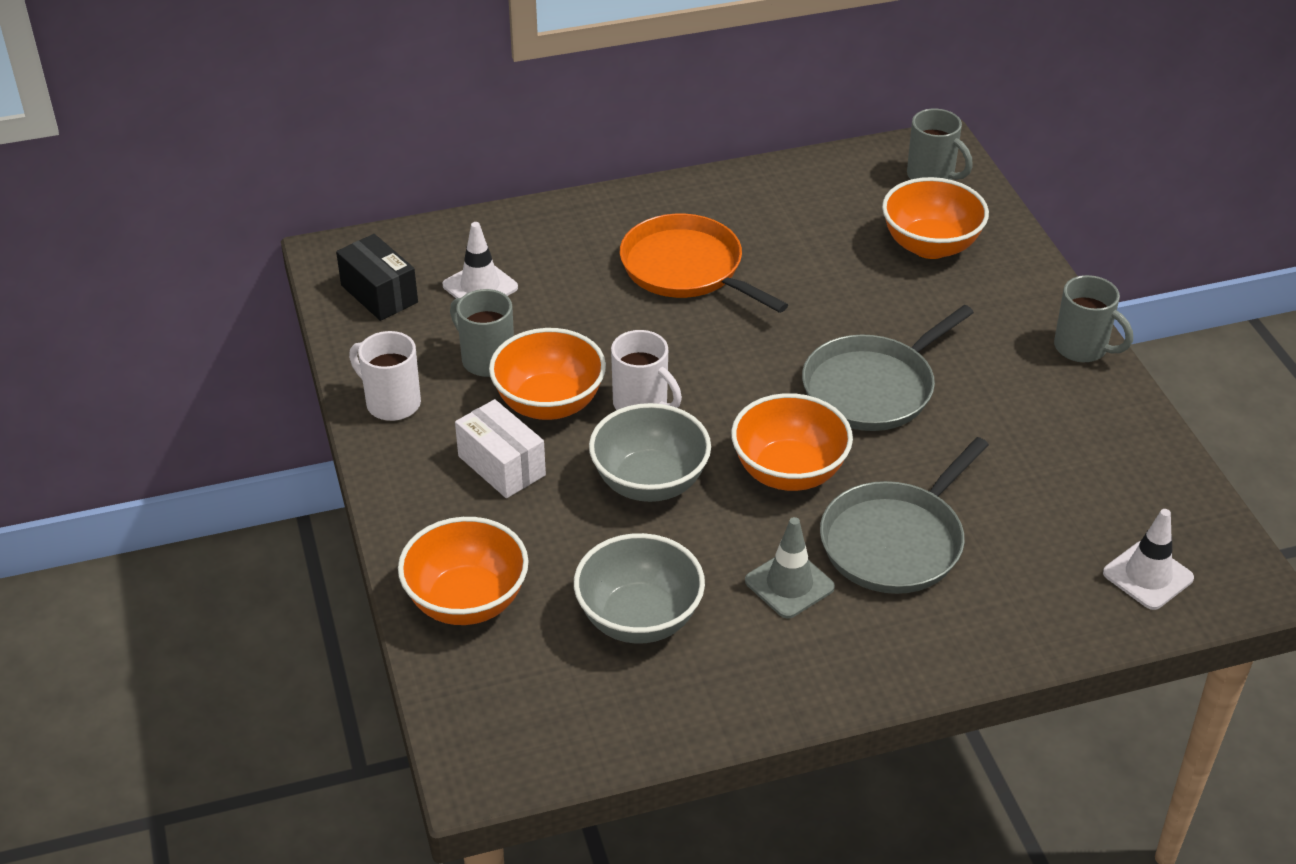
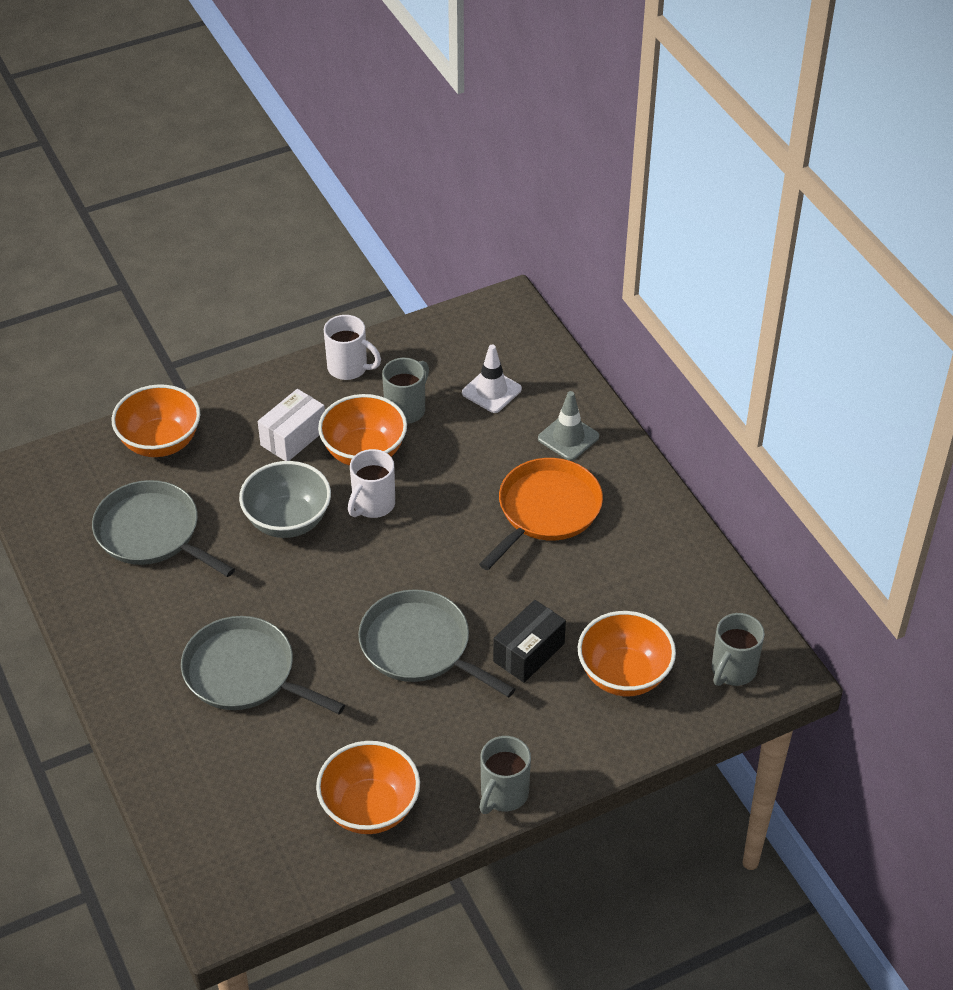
camera: 80 degrees right, 5 degrees up
black box [336,234,418,321] -> black box moved to [493,600,566,683]
white mug [349,331,421,421] -> white mug turned 90 degrees clockwise [324,315,381,380]
grey bowl [574,533,705,644] -> grey pan [92,480,235,577]
orange bowl [731,393,853,491] -> orange bowl moved to [316,741,420,834]
grey traffic cone [745,517,835,619] -> grey traffic cone moved to [538,391,599,461]
white traffic cone [1103,509,1194,610] -> none

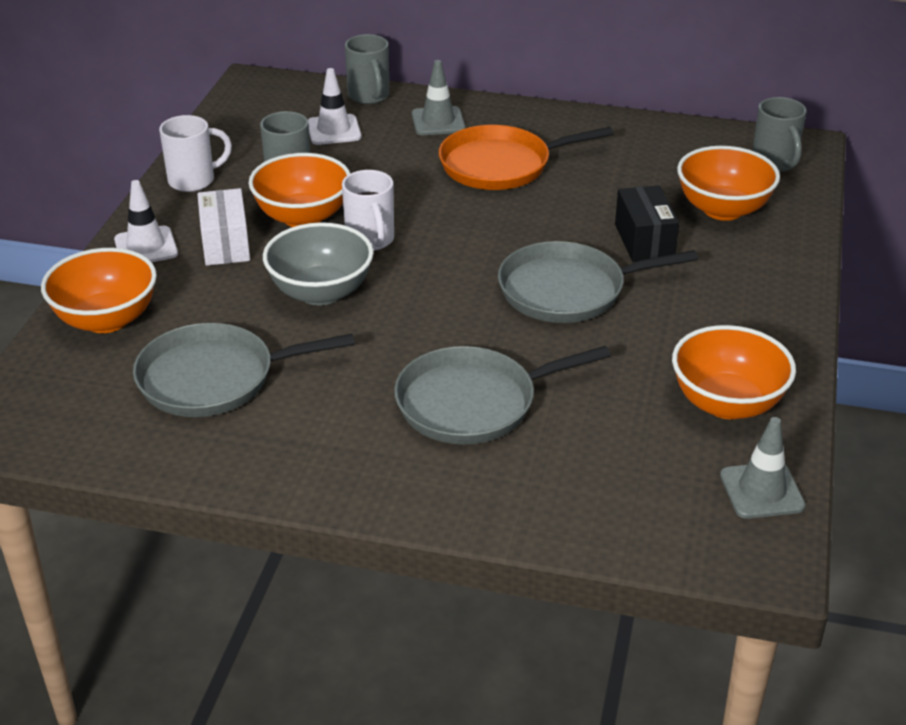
camera: 50 degrees left, 10 degrees down
orange pan [479,458,603,570] -> orange pan turned 90 degrees counterclockwise [439,125,613,190]
grey mug [479,736,531,814] -> grey mug moved to [345,34,389,104]
none -> white traffic cone [114,180,178,262]
none -> grey traffic cone [720,417,806,519]

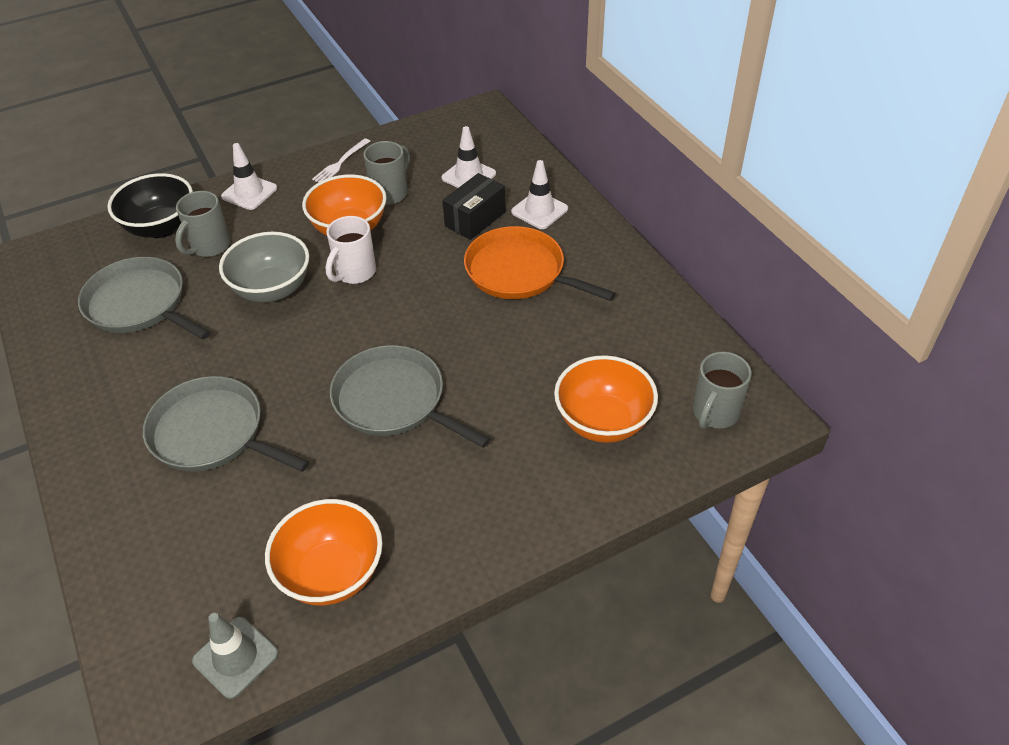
camera: 50 degrees right, 10 degrees up
orange bowl [41,248,157,333] -> black bowl [107,173,193,238]
white mug [159,115,232,192] -> white fork [312,138,370,183]
white box [197,188,250,266] -> none
grey mug [345,34,389,104] -> grey mug moved to [175,191,230,257]
grey traffic cone [412,60,465,135] -> white traffic cone [511,160,568,229]
black box [615,185,679,262] -> black box moved to [442,173,505,240]

